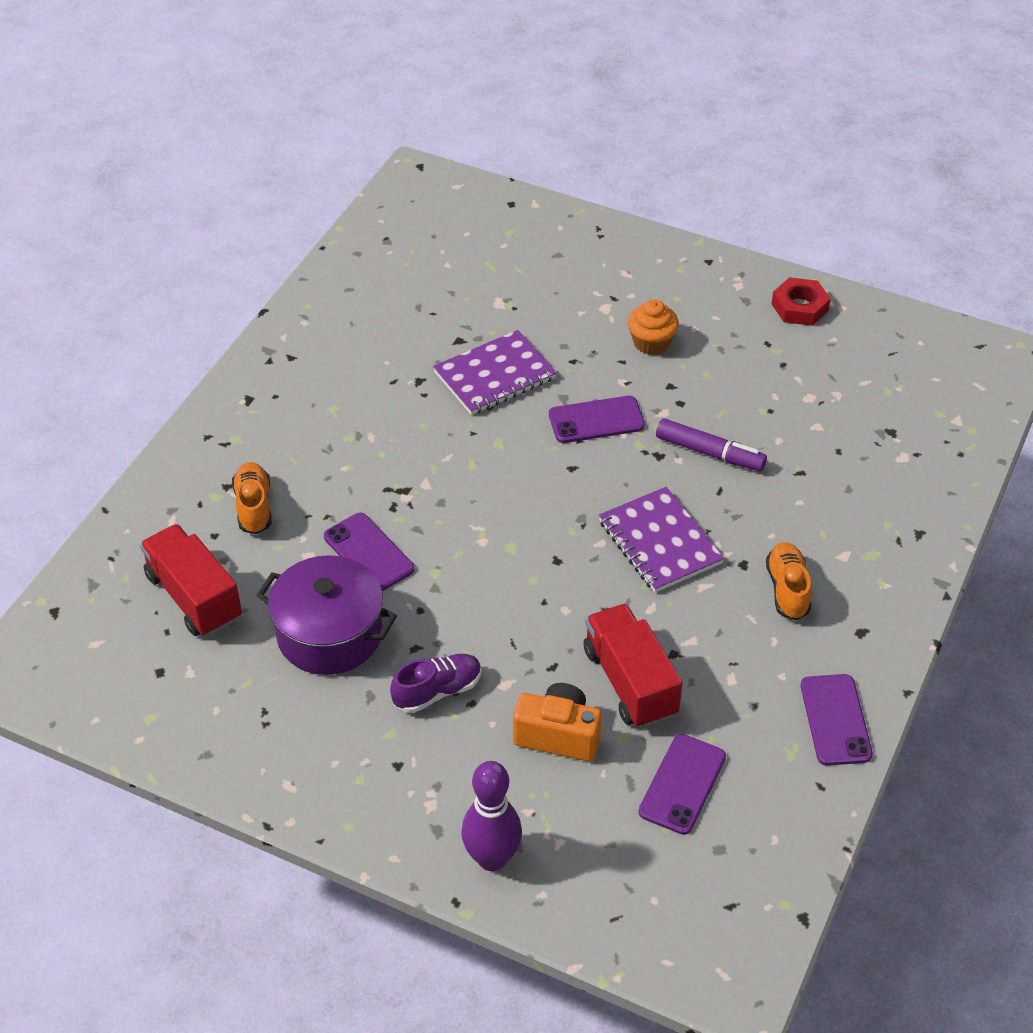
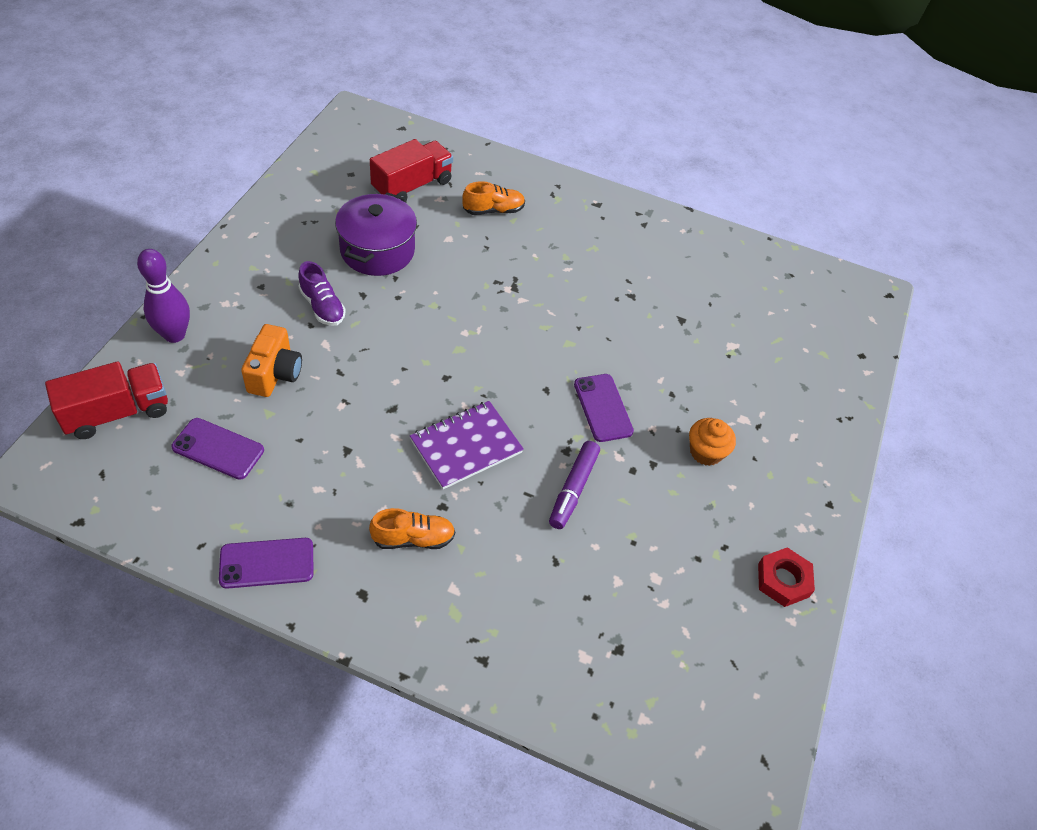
camera: 80 degrees right, 5 degrees up
purple phone [324,513,414,591] -> none
purple notebook [433,330,557,415] -> none
red truck [584,604,683,729] -> red truck moved to [45,361,168,439]

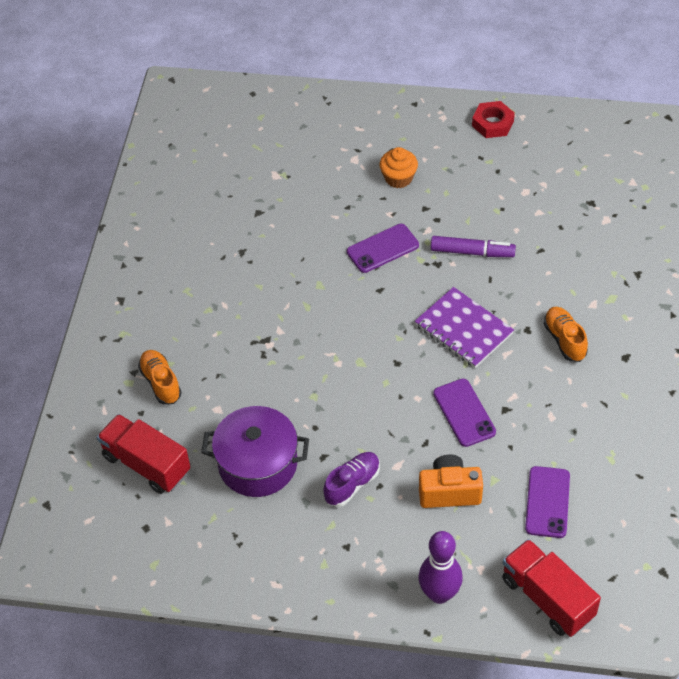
camera: 95 degrees left, 0 degrees up
purple phone [219,538,314,589] -> purple phone moved to [433,379,496,447]

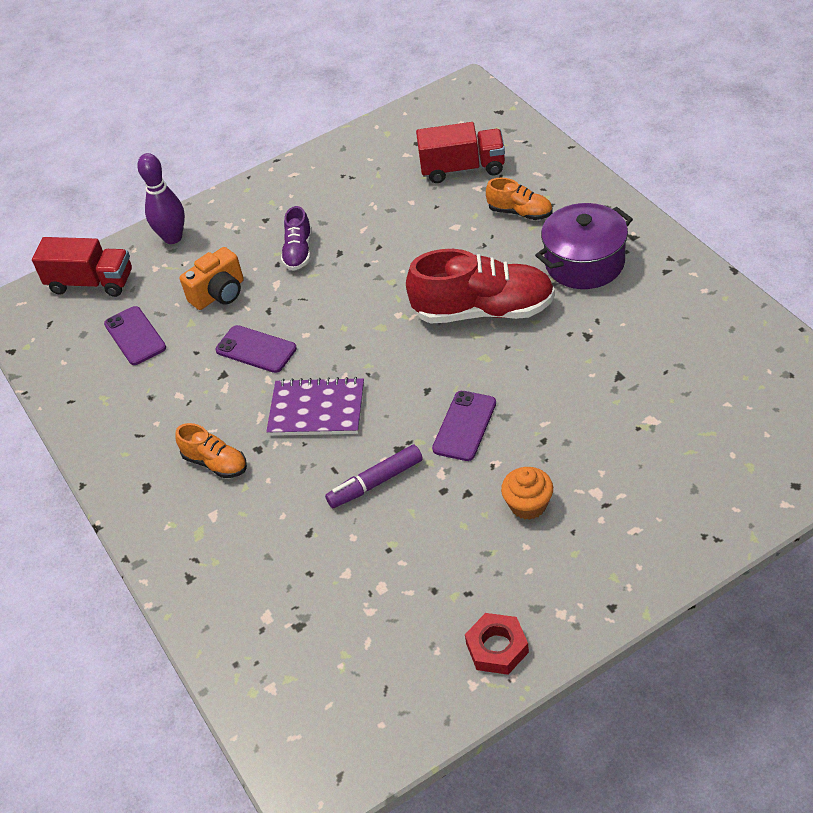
camera: 145 degrees right, 5 degrees down
purple pot [201,406,309,497] -> purple pot moved to [535,203,633,289]
none -> red shoe [406,249,555,324]

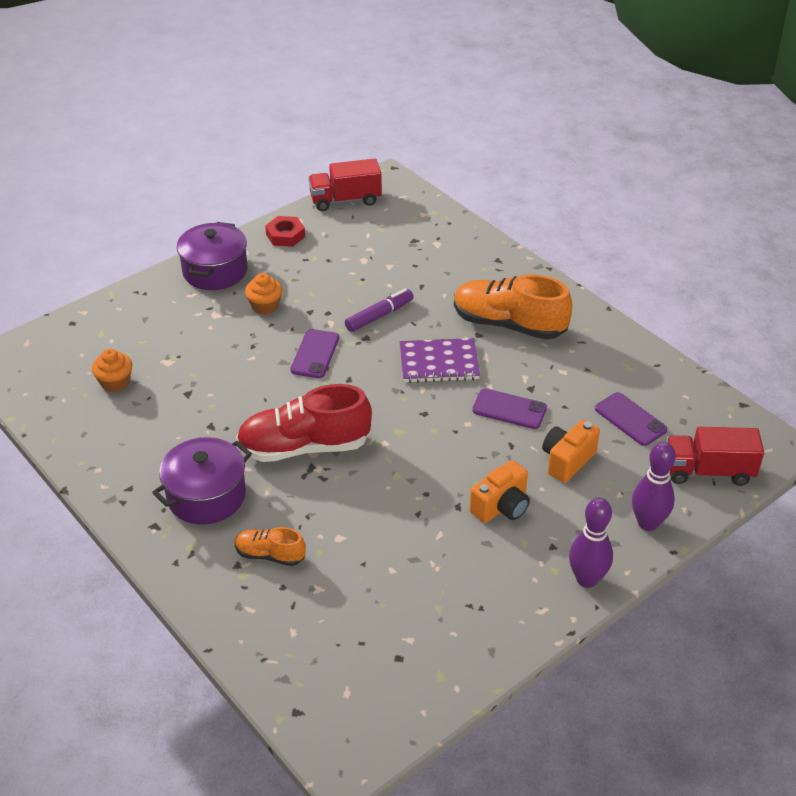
camera: 165 degrees right, 5 degrees down
orange shoe [175,423,247,478] -> orange shoe [454,274,572,340], size x1.95
purple shoe [281,206,312,271] -> orange camera [470,460,530,523]
red truck [416,122,505,183] -> red truck moved to [308,158,382,211]
none -> orange cupcake [92,349,132,392]
none -> purple pot [177,222,247,290]
none -> purple bowling pin [569,498,613,588]

